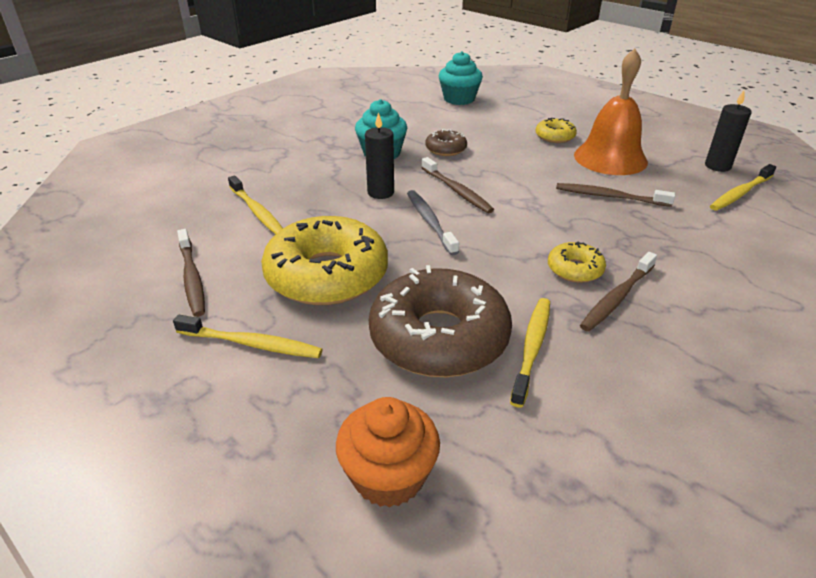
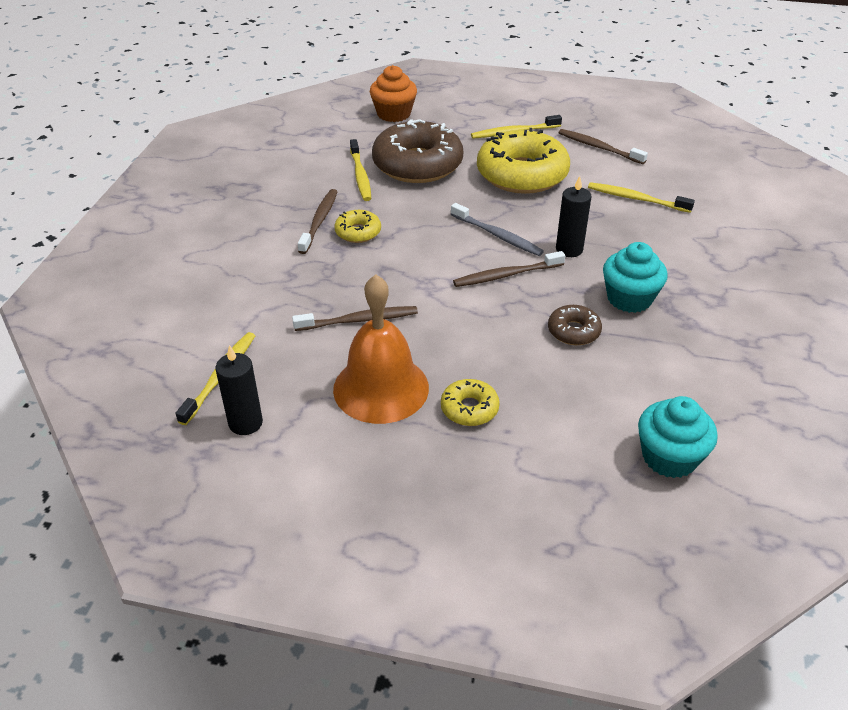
camera: 150 degrees right, 5 degrees up
brown toothbrush [421,157,494,213] -> brown toothbrush turned 45 degrees counterclockwise [453,251,565,287]

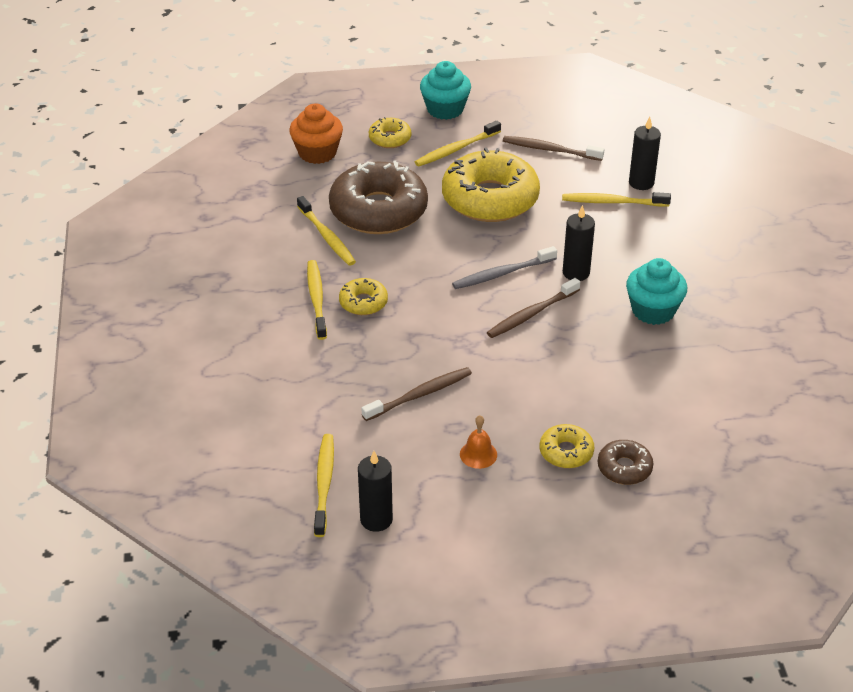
camera: 20 degrees left, 0 degrees up
brown toothbrush [298,189,338,254] -> yellow toothbrush [307,260,327,340]
orange bell [333,274,429,424] -> orange bell [460,415,497,469], size x0.41
grey toothbrush [451,203,544,256] -> grey toothbrush turned 135 degrees clockwise [452,246,557,289]
brown donut [548,305,602,345] -> brown donut moved to [598,440,654,485]
turquoise cupcake [638,396,718,478] -> turquoise cupcake moved to [420,61,471,120]
none -> yellow donut [369,117,411,148]
none -> black candle [629,117,661,190]

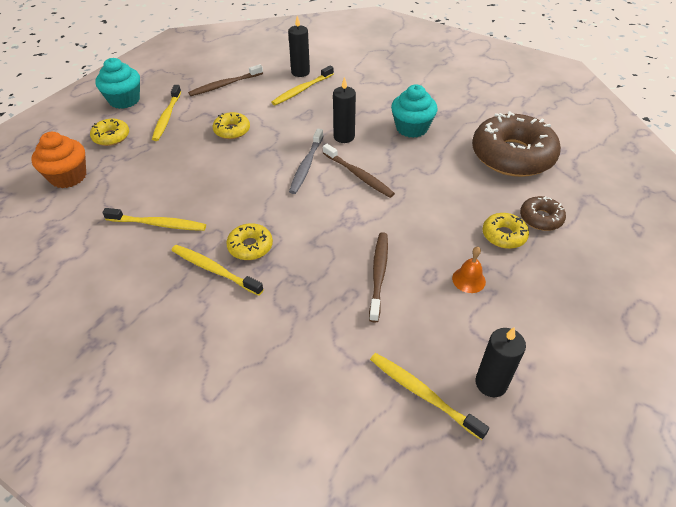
camera: 50 degrees left, 5 degrees up
brown donut [329,161,428,234] -> brown donut moved to [472,111,561,177]
yellow donut [442,147,540,222] -> yellow donut [213,112,250,139], size x0.46
brown toothbrush [487,278,580,338] -> brown toothbrush turned 45 degrees counterclockwise [323,144,395,198]

